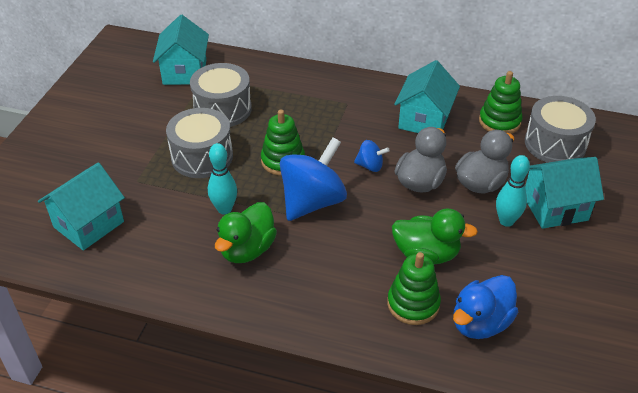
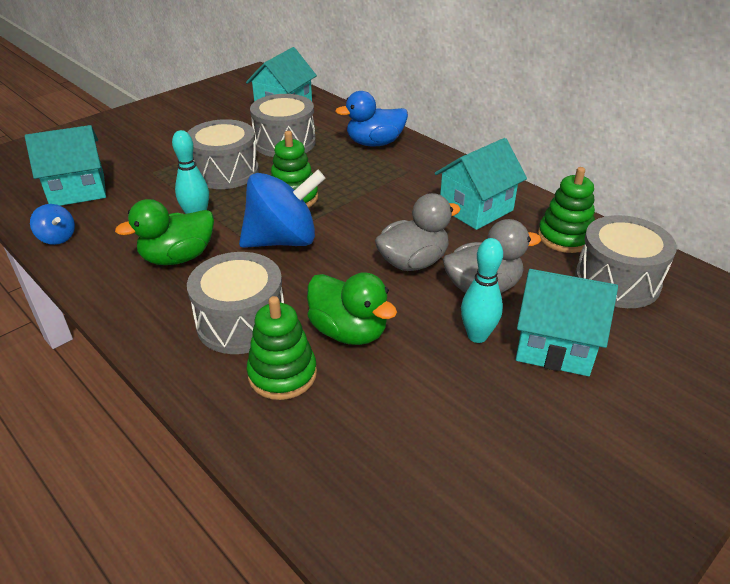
camera: 30 degrees right, 5 degrees down
blue spinning top [354,140,390,172] -> blue spinning top moved to [30,204,75,245]
blue duck [453,275,518,339] -> blue duck moved to [335,91,408,147]
none -> grey drum [187,252,284,354]

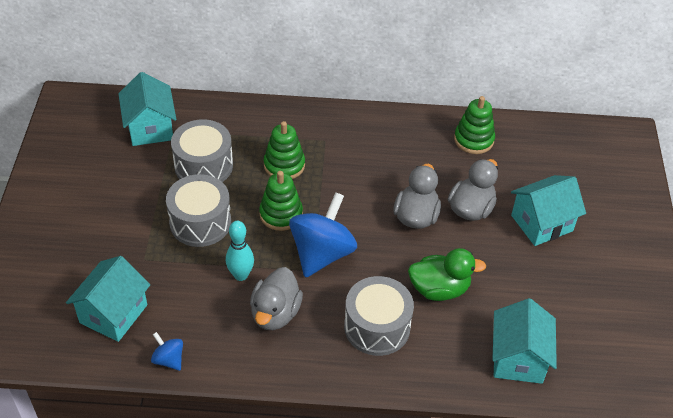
camera: 45 degrees left, 10 degrees up
blue spinning top [30,204,75,245] -> blue spinning top turned 135 degrees counterclockwise [151,332,183,371]
green duck [115,199,214,265] -> grey duck [250,267,303,330]
green stacking toy [247,296,317,400] -> green stacking toy moved to [264,121,305,179]
blue duck [335,91,408,147] -> none
turquoise house [435,138,527,230] -> turquoise house moved to [492,298,557,384]
turquoise bowling pin [461,238,503,343] -> none
grey drum [575,215,677,308] -> none

